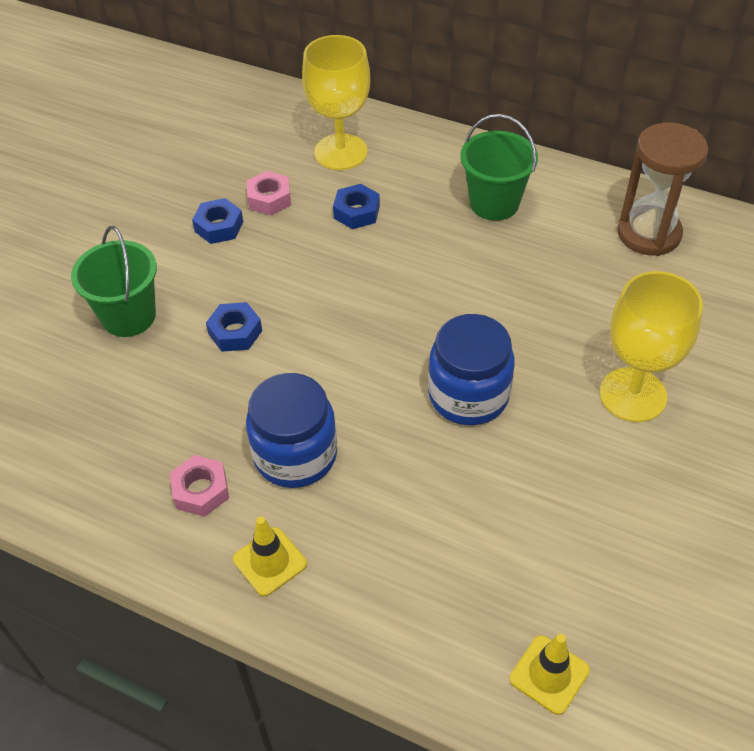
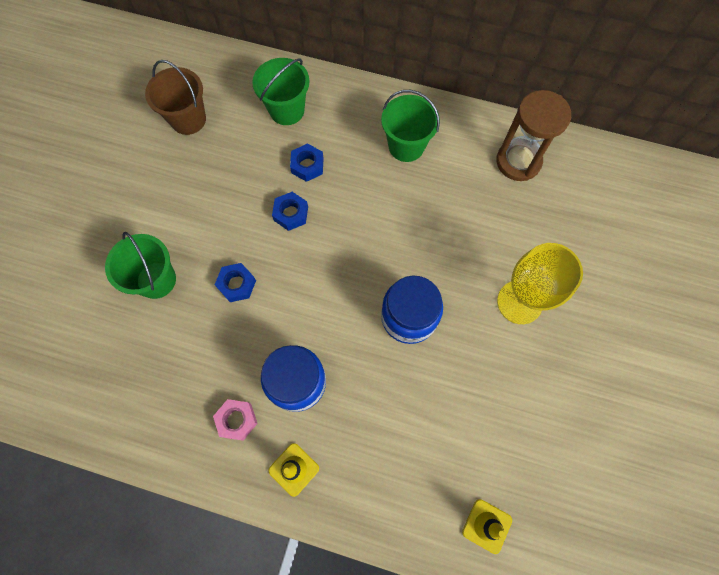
camera: 10 degrees left, 20 degrees up
blue nut [192,198,243,244] -> blue nut moved to [272,192,308,231]
pink nut [247,171,291,215] -> none
yellow goblet [302,35,370,170] -> green bucket [252,58,310,125]
none -> brown bucket [145,60,206,135]

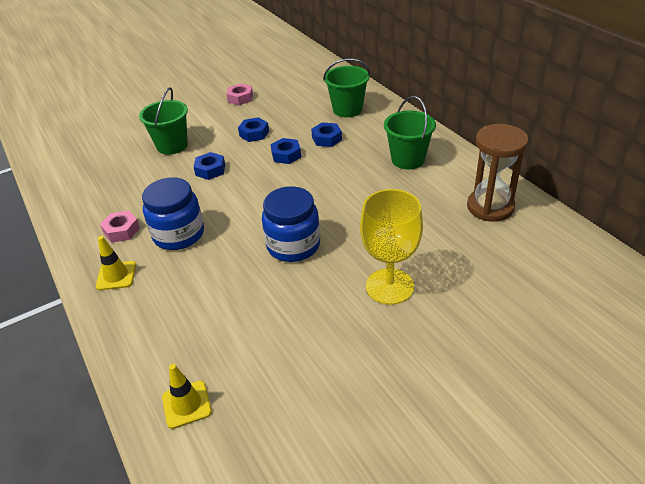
camera: 45 degrees right, 30 degrees down
brown bucket [145,60,206,135] -> none
none -> pink nut [226,83,253,105]
none -> blue nut [238,117,269,142]

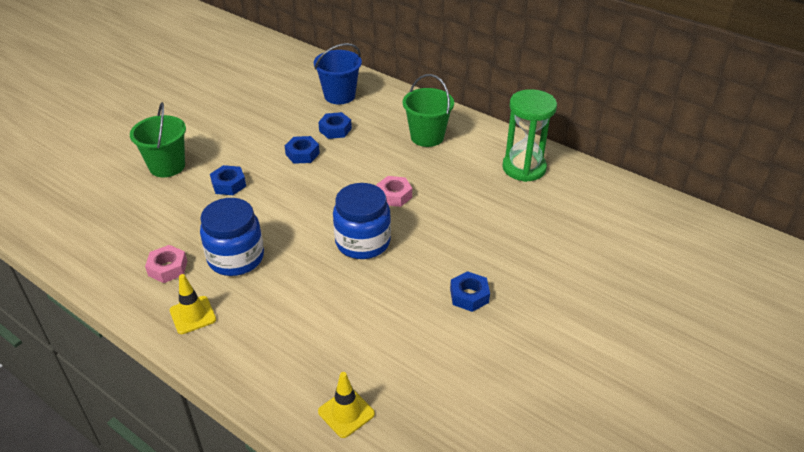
camera: 25 degrees left, 0 degrees up
pink nut [226,83,253,105] -> pink nut moved to [376,176,412,207]
blue nut [238,117,269,142] -> blue nut moved to [450,271,490,312]
green bucket [323,58,370,117] -> blue bucket [314,43,362,104]
yellow goblet [360,189,423,305] -> none
brown hourglass [467,124,528,222] -> green hourglass [502,89,557,182]

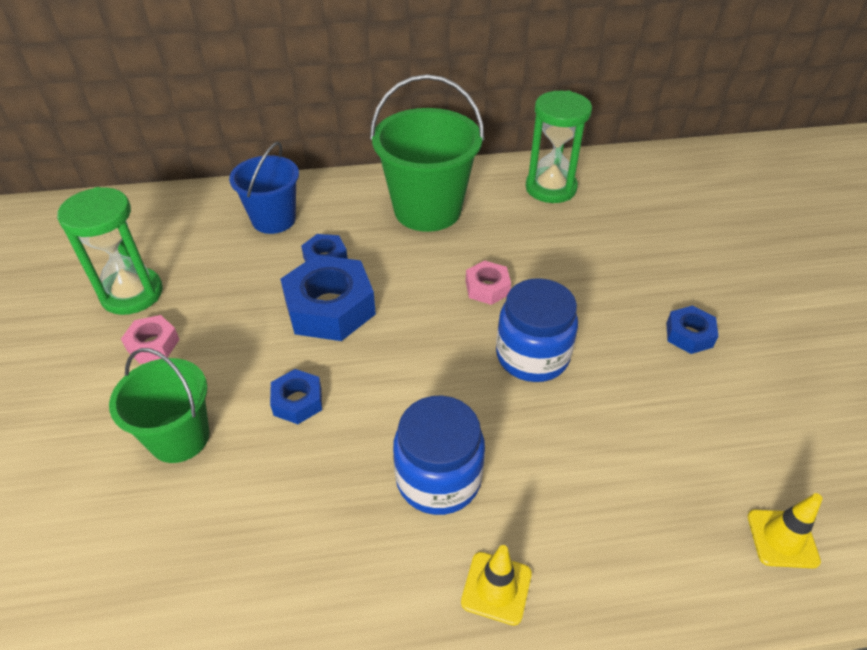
camera: 45 degrees left, 5 degrees up
pink nut [145,245,187,283] -> pink nut moved to [121,315,180,364]
blue nut [285,136,320,164] -> blue nut [280,255,376,341], size x1.93
green bucket [403,74,454,147] -> green bucket [370,74,484,232], size x1.58
none -> green hourglass [57,187,163,315]

